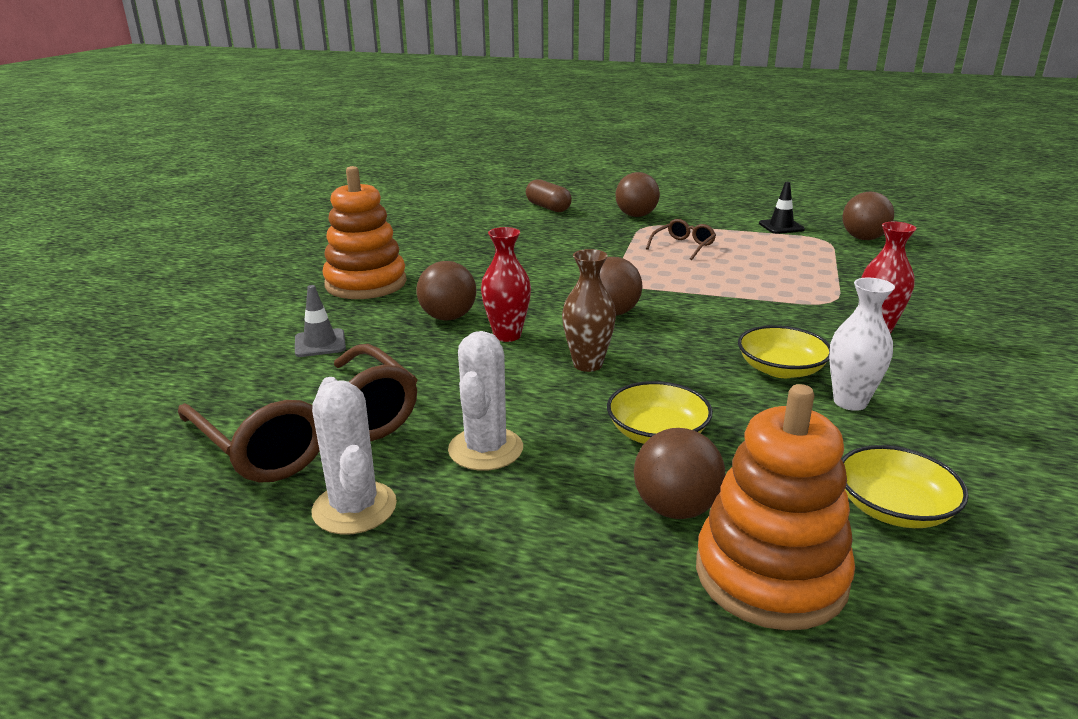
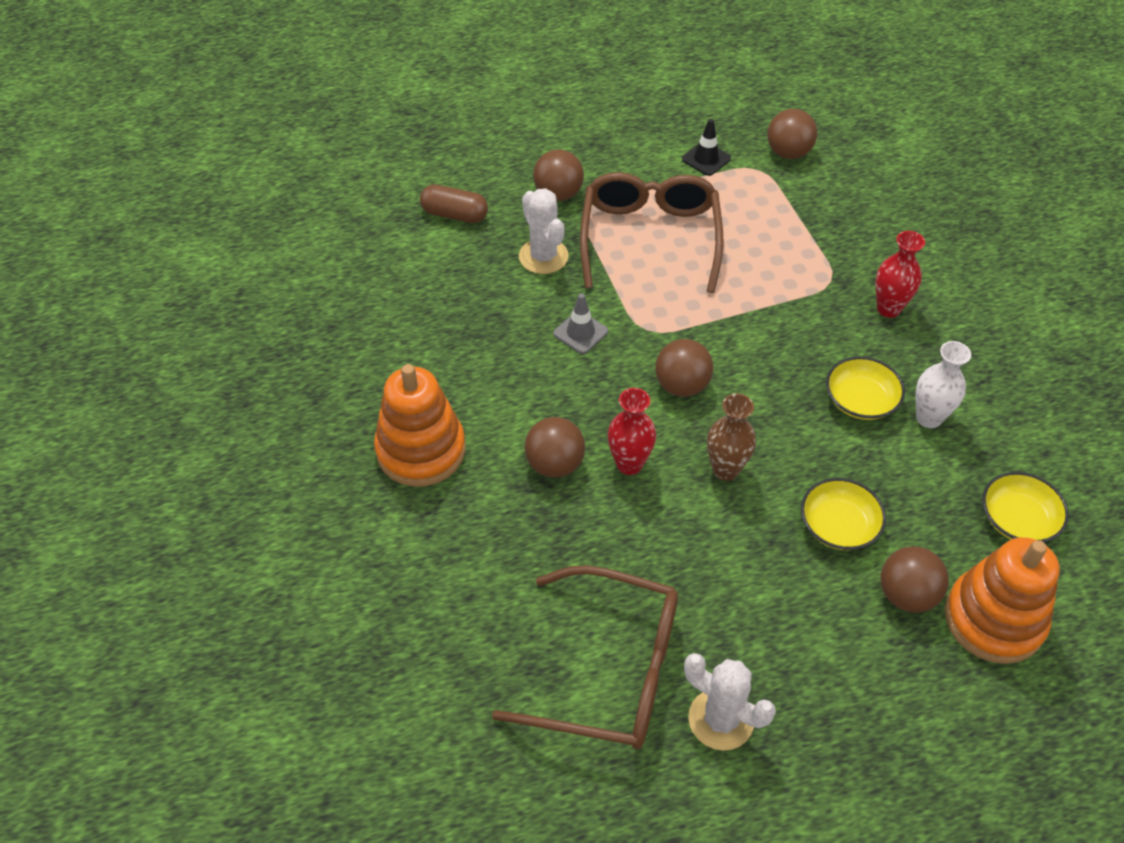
camera: 35 degrees left, 25 degrees up
grey traffic cone [295,285,346,357] -> grey traffic cone moved to [553,293,608,354]
white cactus [448,331,523,471] -> white cactus moved to [519,189,569,274]
brown glasses [646,219,716,260] -> brown glasses [580,172,724,293], size x2.27

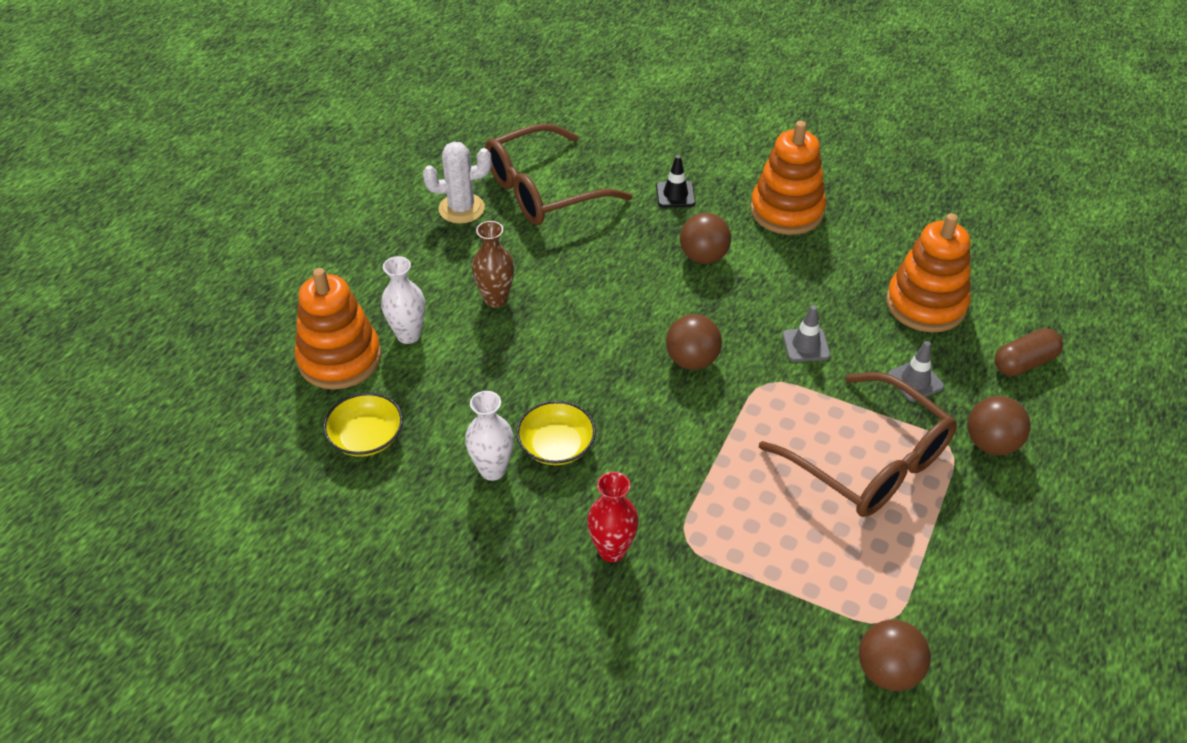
camera: 135 degrees right, 5 degrees down
white cactus [519,189,569,274] -> grey traffic cone [888,341,944,402]
red vase [608,388,656,475] -> none
black traffic cone [682,119,731,176] -> black traffic cone moved to [656,155,696,207]
brown vase [707,394,756,481] -> brown vase moved to [472,221,514,308]
yellow bowl [801,478,886,550] -> none
brown ball [881,546,949,613] -> white vase [381,256,425,344]
none -> orange stacking toy [886,213,971,332]

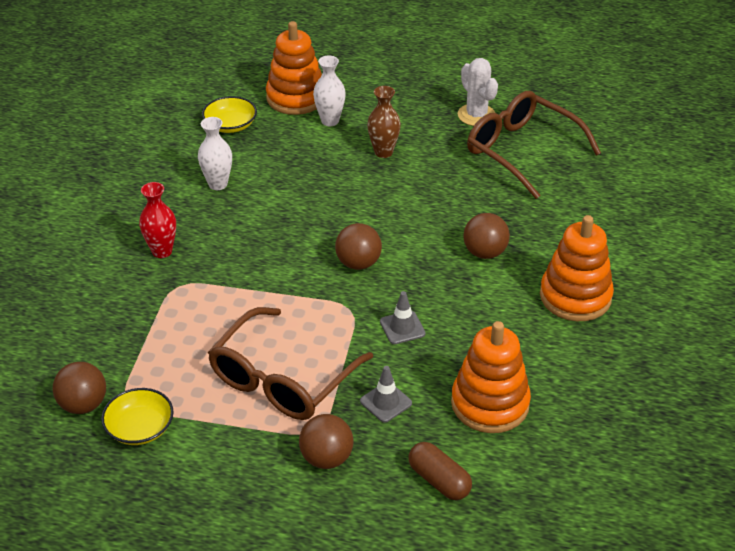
camera: 75 degrees right, 5 degrees down
yellow bowl [516,401,596,465] -> yellow bowl moved to [101,388,174,445]
black traffic cone [656,155,696,207] -> none

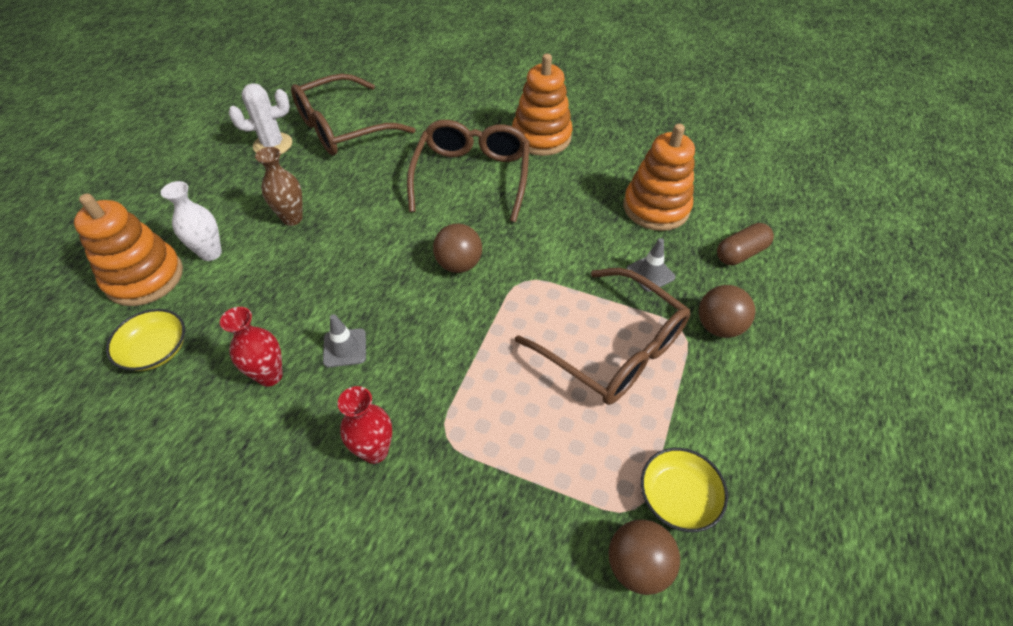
camera: 80 degrees left, 10 degrees up
white vase [198,117,232,190] -> red vase [220,307,283,387]
grey traffic cone [380,291,426,344] -> grey traffic cone moved to [323,314,366,367]
brown ball [463,213,510,259] -> brown glasses [407,120,530,222]

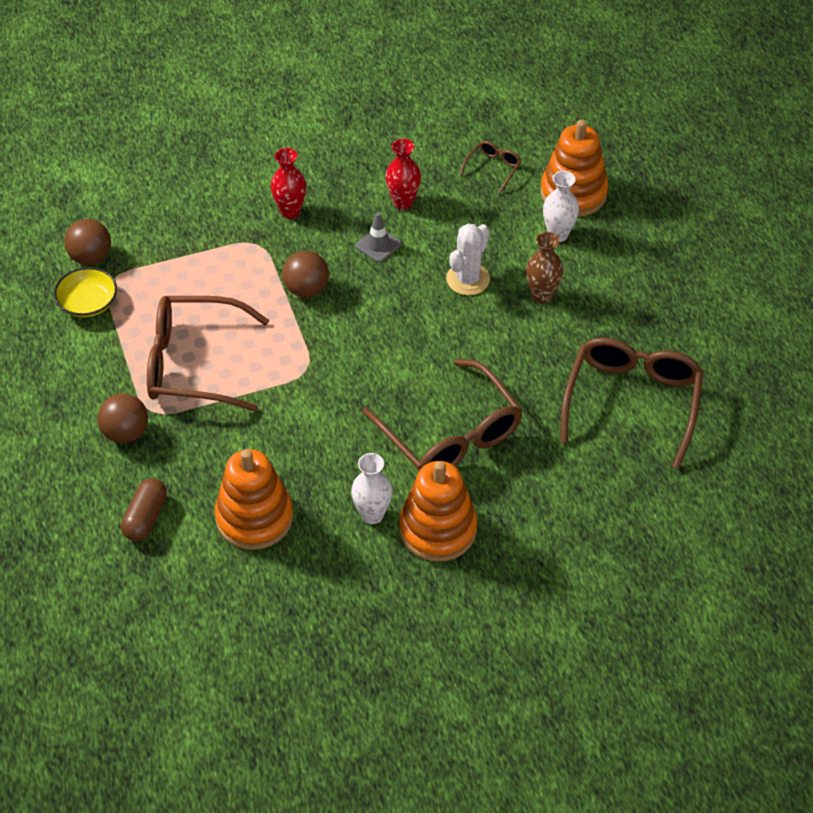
camera: 140 degrees right, 0 degrees up
yellow bowl [106,309,185,371] -> brown glasses [459,141,522,194]
white cactus [229,83,292,155] -> white cactus moved to [446,224,490,295]
brown ball [433,224,482,273] -> brown ball moved to [282,251,329,297]
grey traffic cone [627,238,675,292] -> none
none -> white vase [351,453,392,524]

